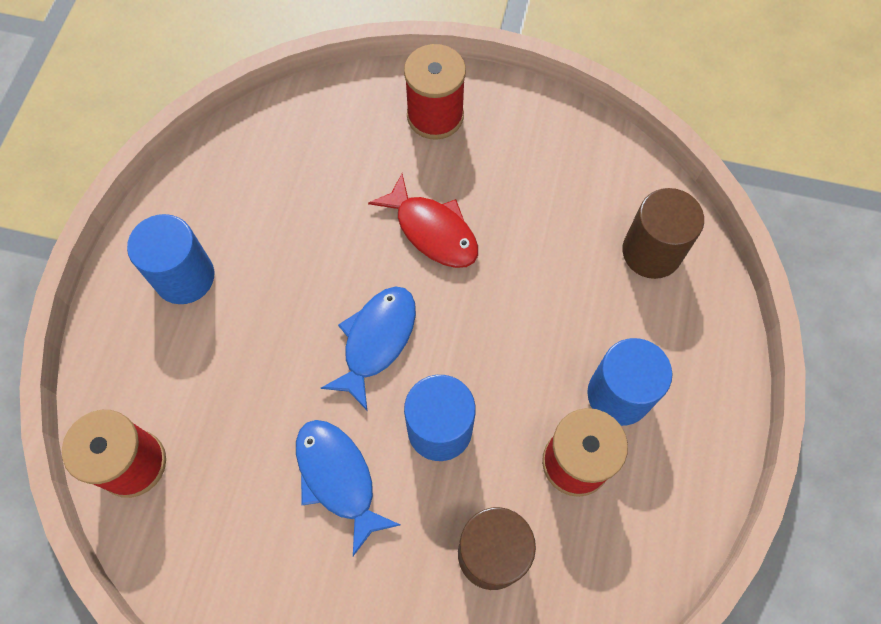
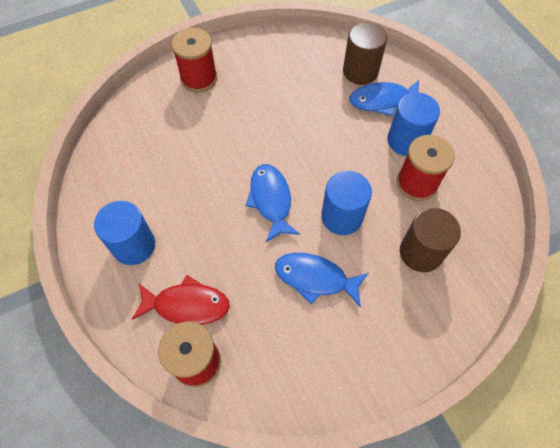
camera: 40 degrees left, 5 degrees down
red fish [368,173,478,268] -> red fish moved to [132,275,230,325]
none -> blue fish [349,80,419,116]

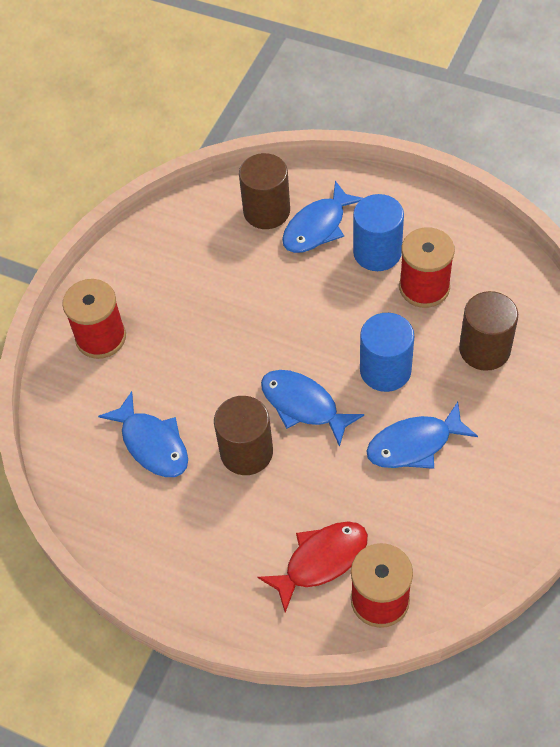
camera: 35 degrees left, 5 degrees down
blue cylinder [94,201,155,265] -> none
none -> blue fish [98,391,188,477]
none -> brown cylinder [214,396,273,475]

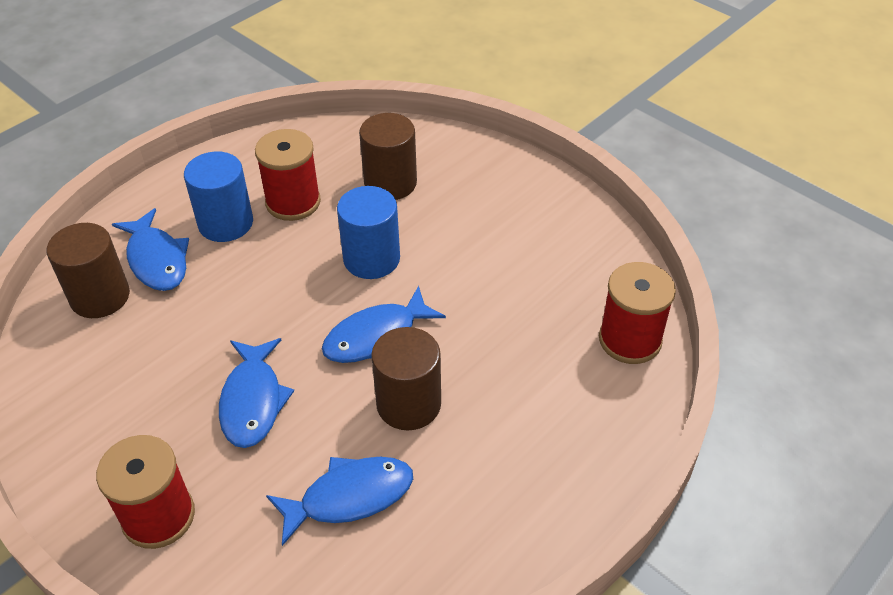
camera: 75 degrees left, 10 degrees down
red fish [258,522,368,613] -> none
blue fish [366,402,478,469] -> blue fish moved to [219,338,294,448]

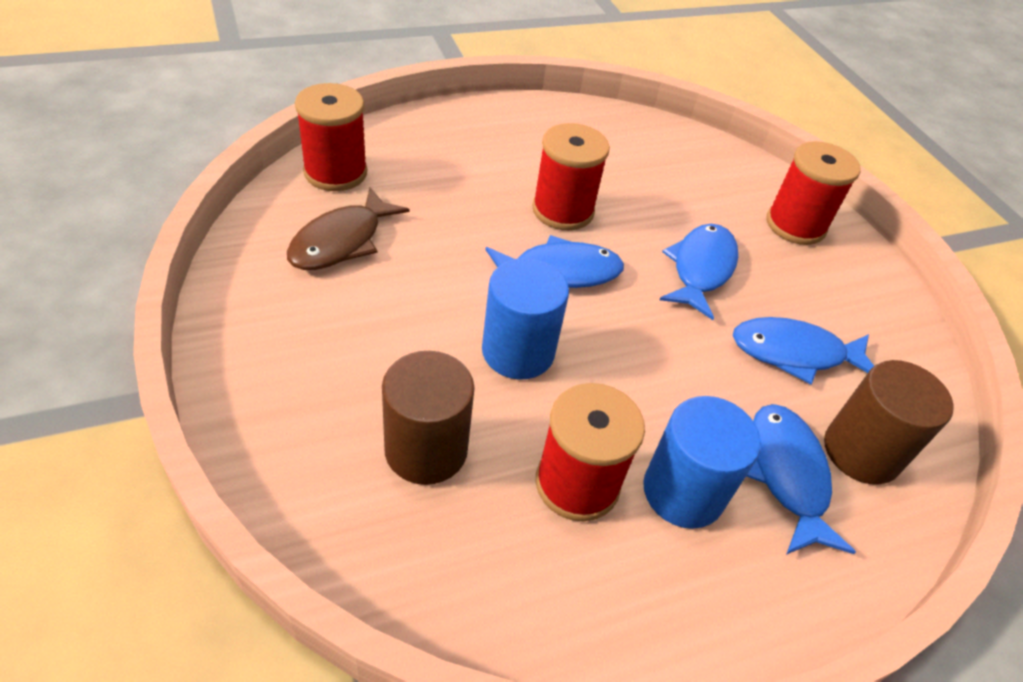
camera: 160 degrees left, 0 degrees up
blue fish [266,457,413,546] -> blue fish moved to [733,317,874,384]
brown cylinder [371,327,441,430] -> red spool [532,123,610,230]
none -> brown fish [287,187,410,270]

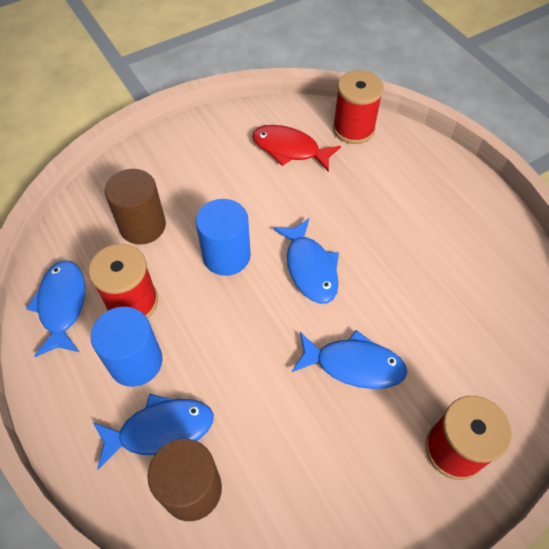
camera: 85 degrees right, 10 degrees up
brown fish [287,187,410,270] -> red fish [252,125,341,172]
red spool [532,123,610,230] -> none
blue fish [733,317,874,384] -> blue fish moved to [26,260,85,357]

